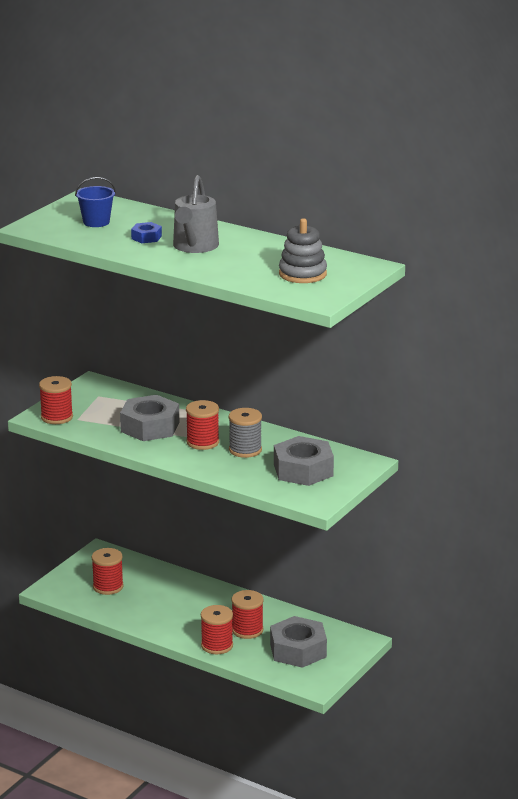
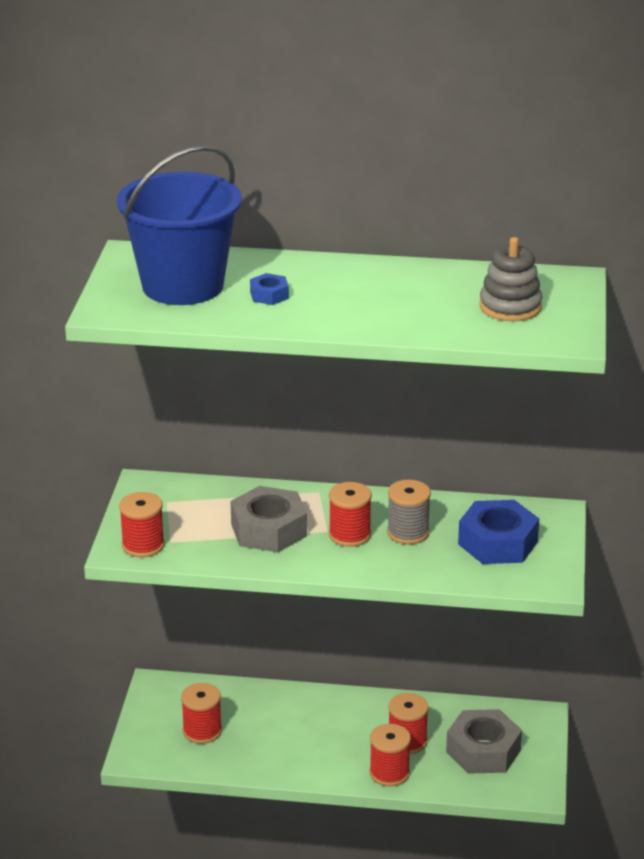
camera: 25 degrees left, 5 degrees up
blue bucket [75,177,116,227] -> blue bucket [117,145,242,305], size x2.30
grey watering can [173,175,219,253] -> none
grey nut [274,436,334,486] -> blue nut [458,500,539,564]

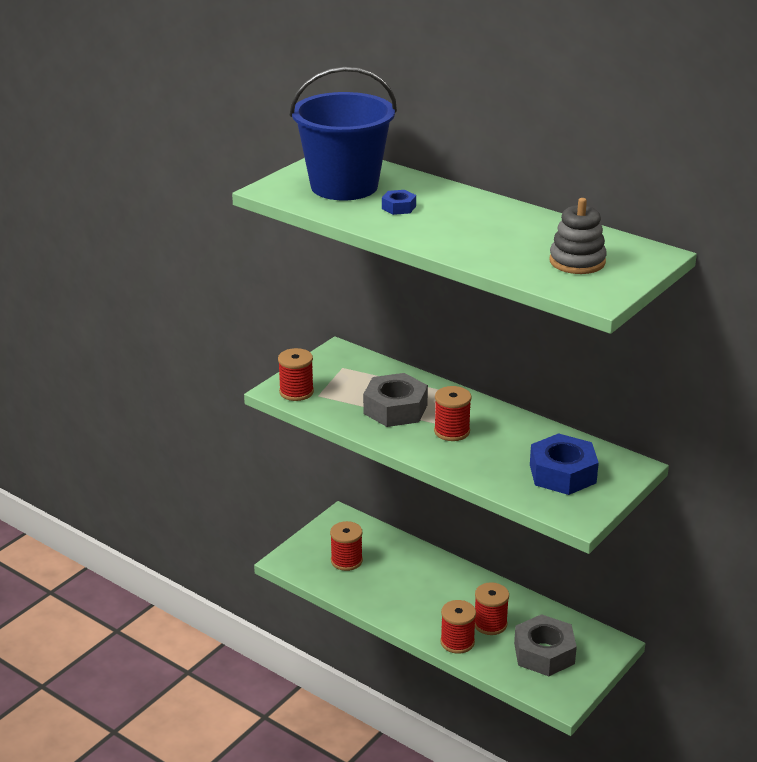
camera: 30 degrees right, 0 degrees up
grey spool [387,480,431,545] -> none

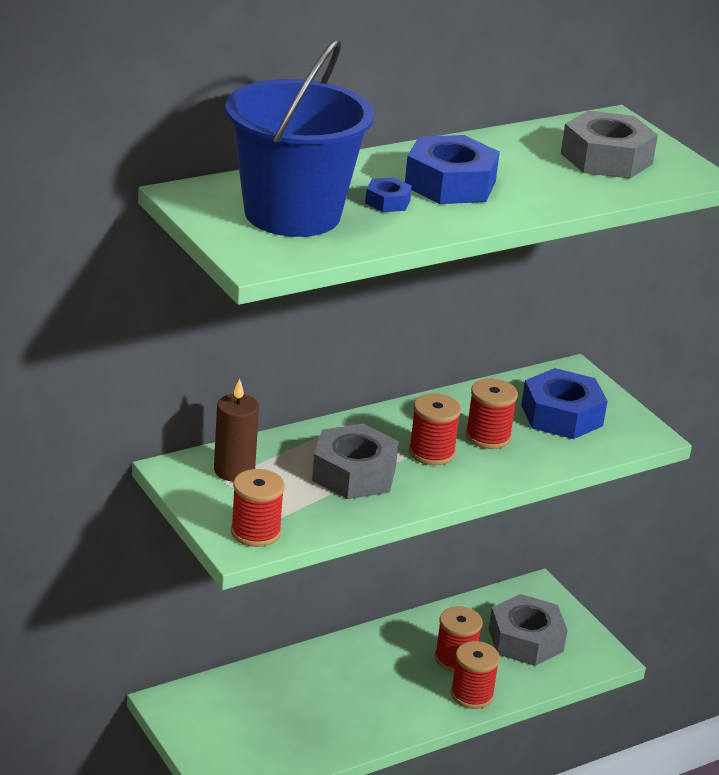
camera: 70 degrees left, 0 degrees up
red spool [330,521,363,571] -> red spool moved to [466,379,518,449]
grey stacking toy [549,198,607,274] -> grey nut [561,111,658,179]
none -> brown candle [214,378,259,482]
none -> blue nut [405,135,500,204]

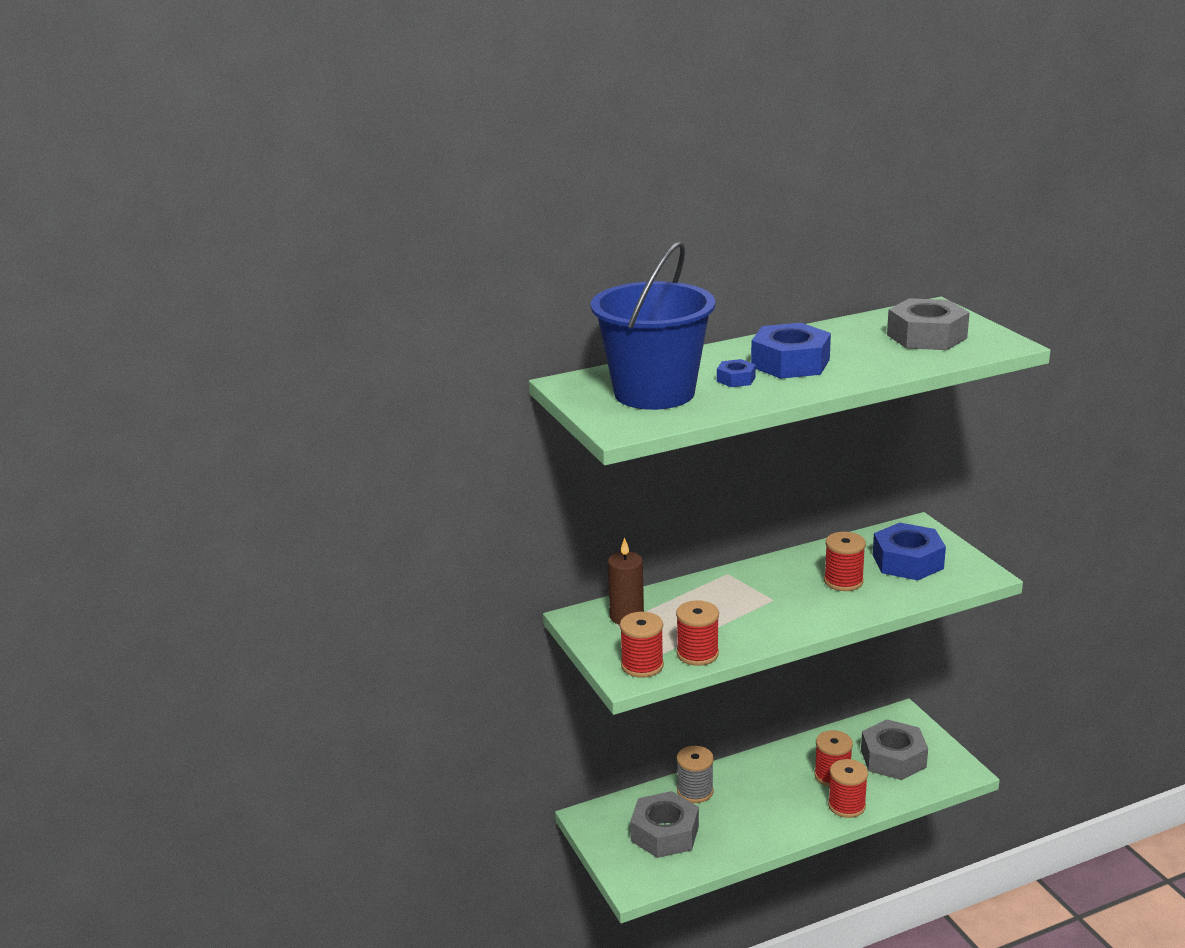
camera: 10 degrees right, 5 degrees down
grey nut [312,424,399,499] -> grey nut moved to [630,791,699,858]
red spool [409,393,461,465] -> red spool moved to [676,600,719,666]
none -> grey spool [677,746,714,803]

